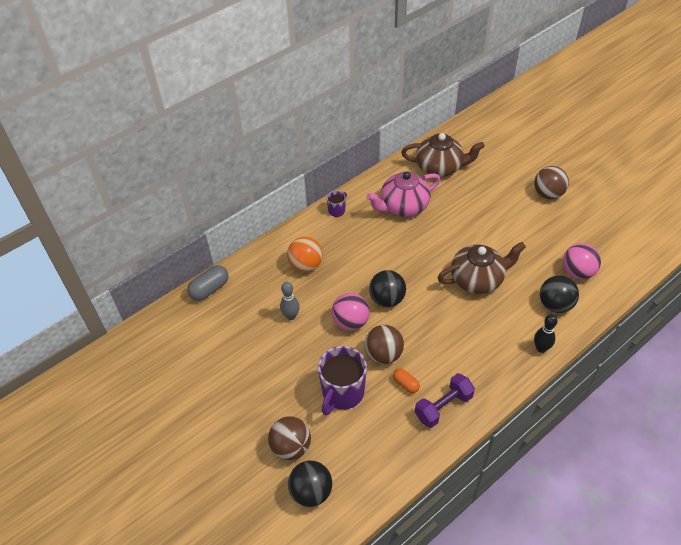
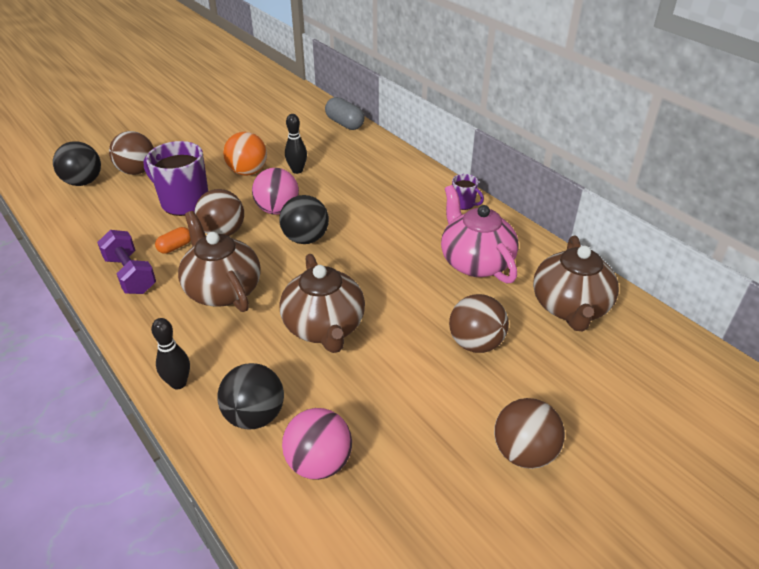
camera: 90 degrees right, 10 degrees down
grey bowling pin [280,282,300,320] -> black bowling pin [285,114,307,174]
orange ball [287,237,323,272] -> orange ball moved to [223,132,267,176]
none -> brown teapot [178,211,261,312]
none -> brown ball [449,294,509,353]

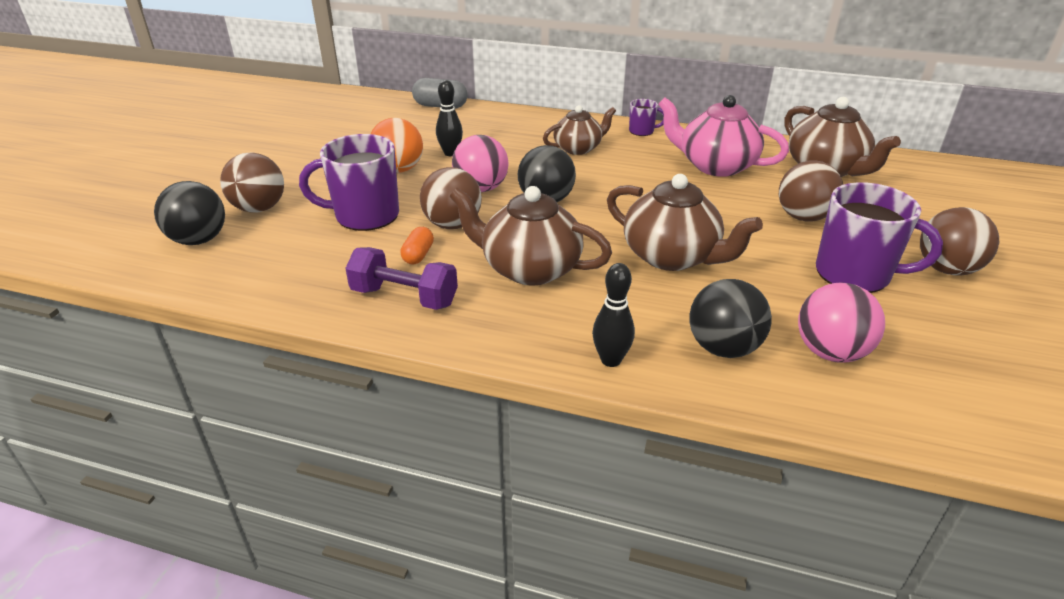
camera: 35 degrees left, 5 degrees down
none -> brown teapot [543,105,616,155]
none -> purple mug [816,182,943,293]

